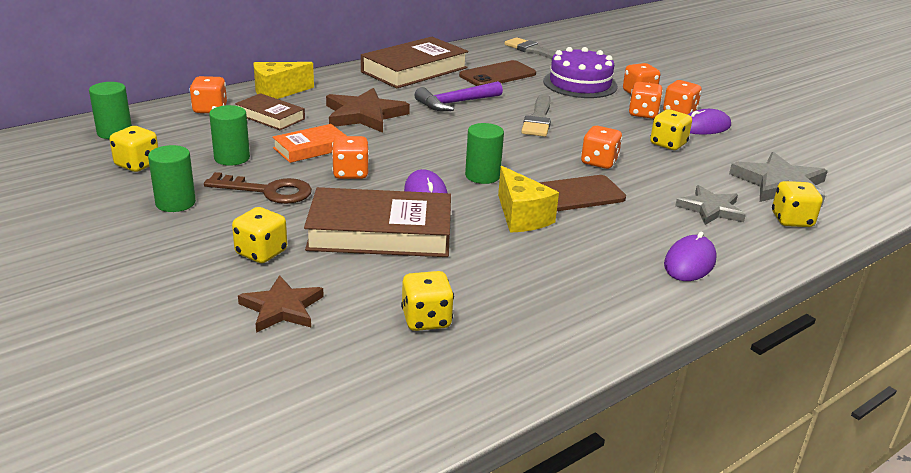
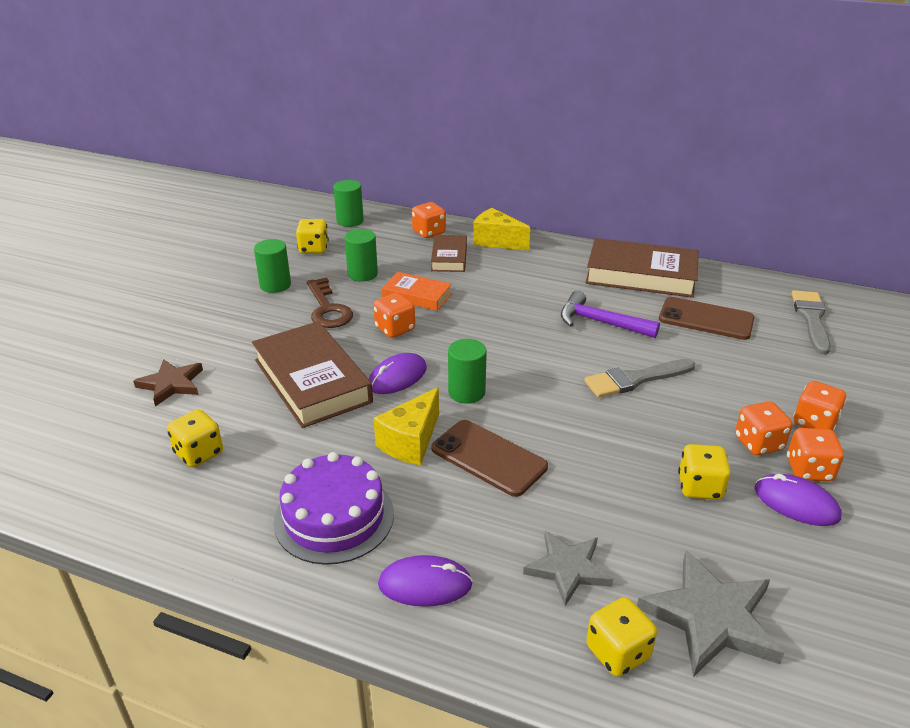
camera: 60 degrees right, 5 degrees up
yellow dice [232,207,287,263] -> none
brown star [326,88,410,133] -> none
purple cake [543,47,618,98] -> purple cake moved to [274,452,394,565]
orange dice [581,126,622,169] -> none

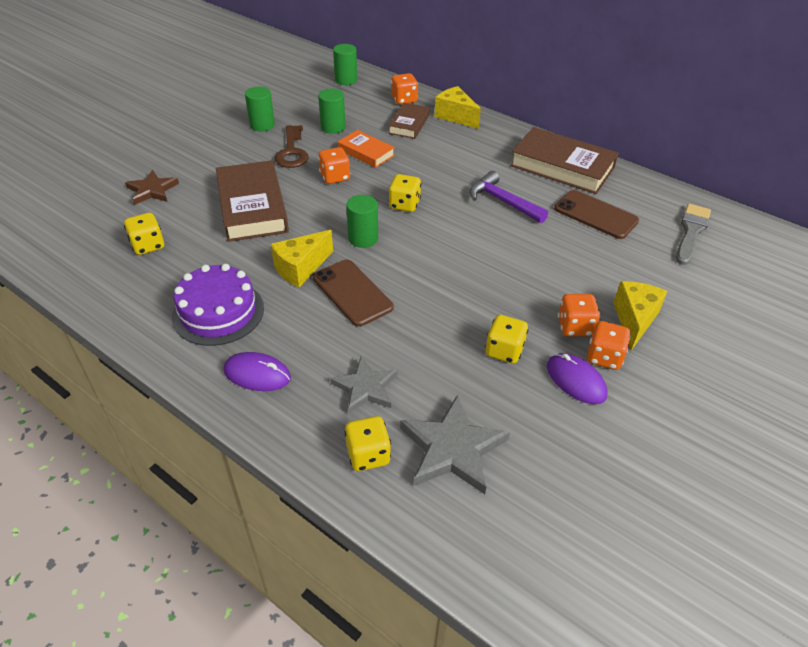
camera: 15 degrees right, 10 degrees up
yellow dice [296,219,329,254] -> yellow dice moved to [389,174,421,212]
purple mouse [369,353,427,394] -> none
grey brush [584,359,695,398] -> none
orange dice [793,381,847,431] -> yellow cheese [613,281,667,350]

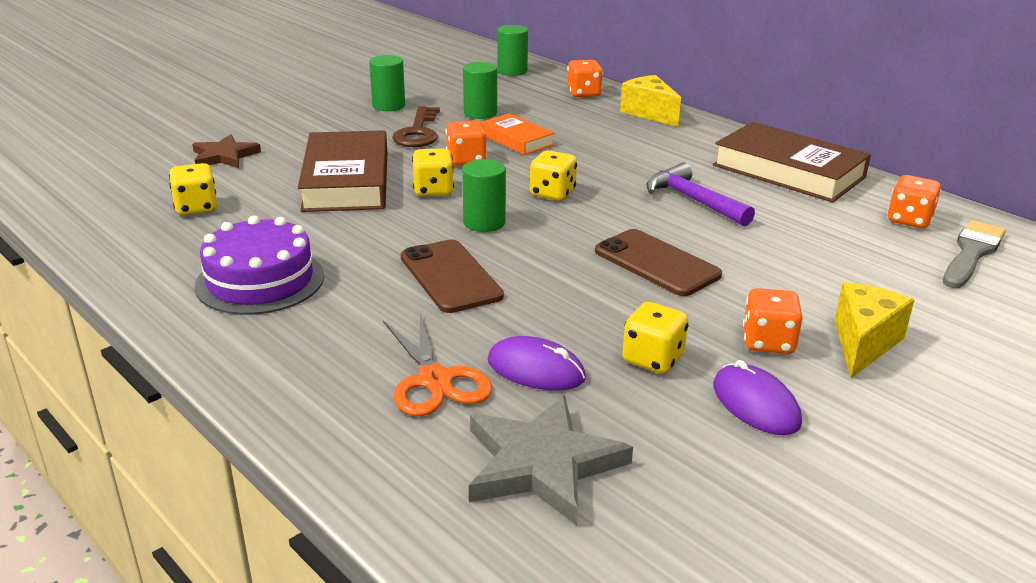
camera: 10 degrees right, 15 degrees down
purple mouse [223,352,291,391] -> purple mouse moved to [488,336,586,390]
yellow cheese [271,230,333,288] -> none
grey star [330,357,397,414] -> orange scissors [383,313,492,416]
yellow dice [344,416,391,471] -> yellow dice moved to [412,148,454,196]
brown book [388,103,430,139] -> none
brown phone [554,190,639,239] -> brown phone moved to [595,229,722,296]
orange dice [587,321,631,370] -> orange dice moved to [888,175,941,228]

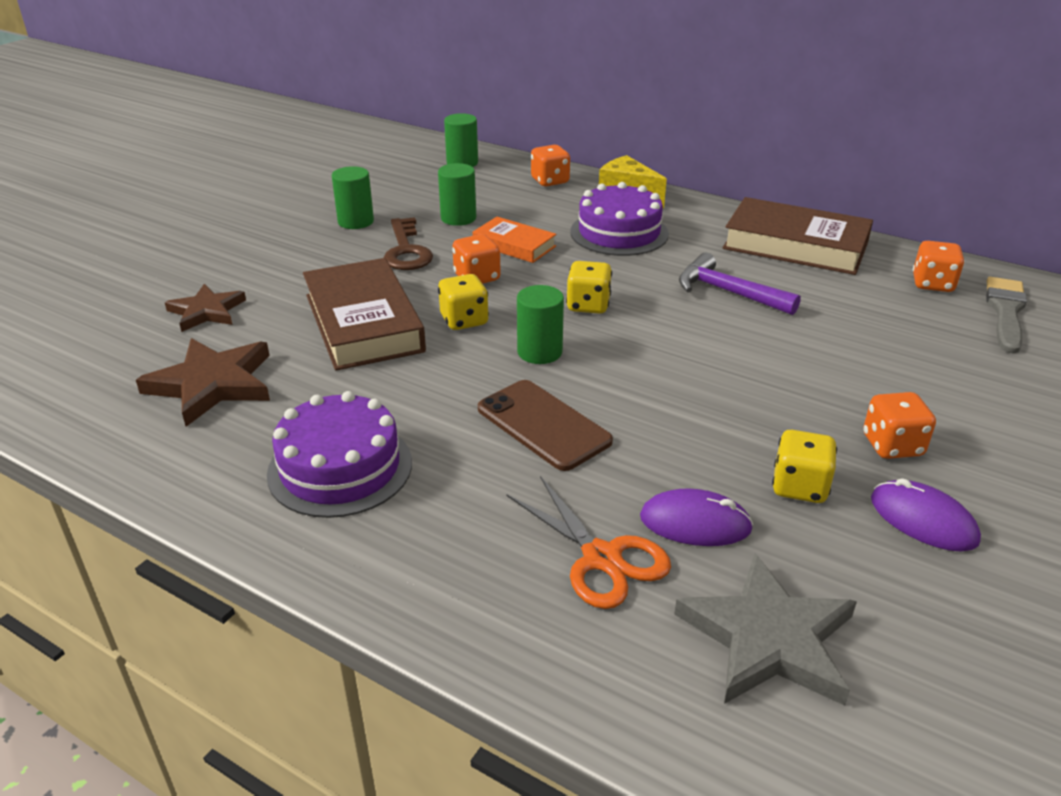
camera: 15 degrees left, 5 degrees up
yellow dice [169,163,217,215] -> brown star [136,338,270,427]
brown phone [595,229,722,296] -> none
yellow cheese [834,282,914,378] -> none
none -> purple cake [570,182,669,256]

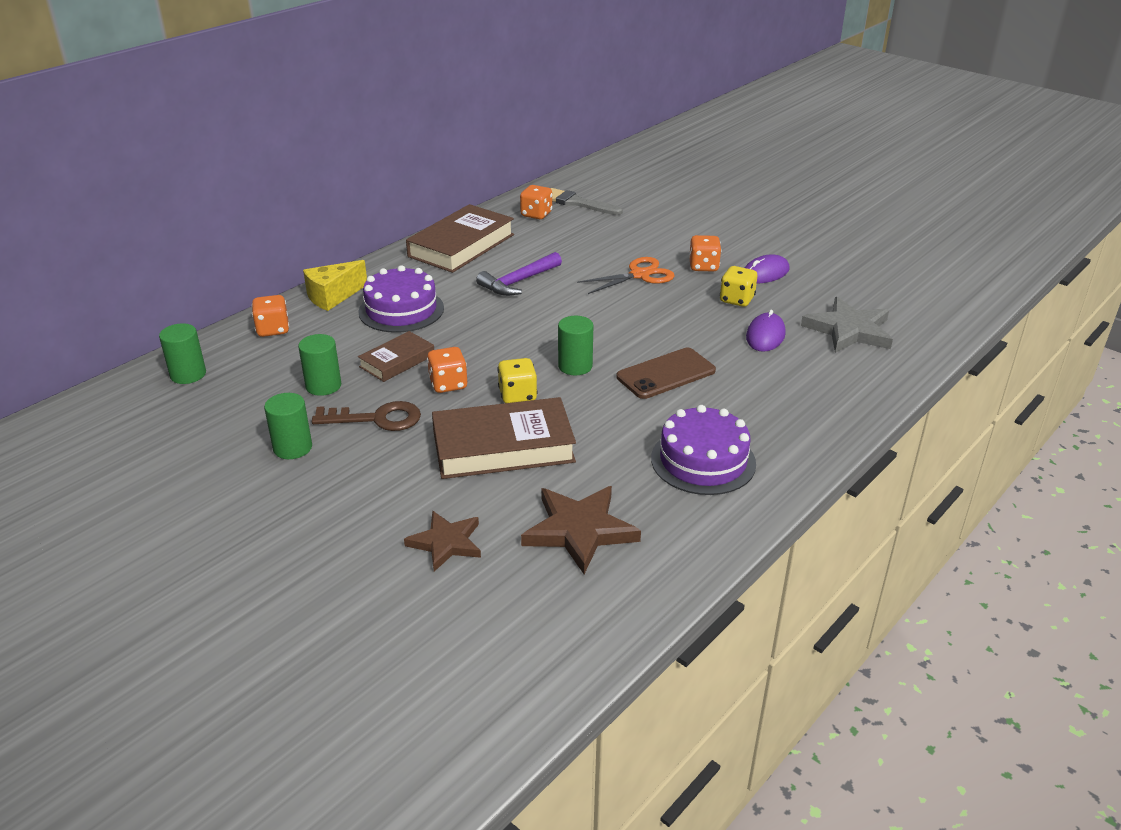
camera: 80 degrees left, 0 degrees up
orange book [473,217,556,263] -> brown book [358,331,434,382]
orange scissors [506,476,671,609] -> orange scissors moved to [577,257,674,294]
yellow dice [566,261,612,314] -> none

